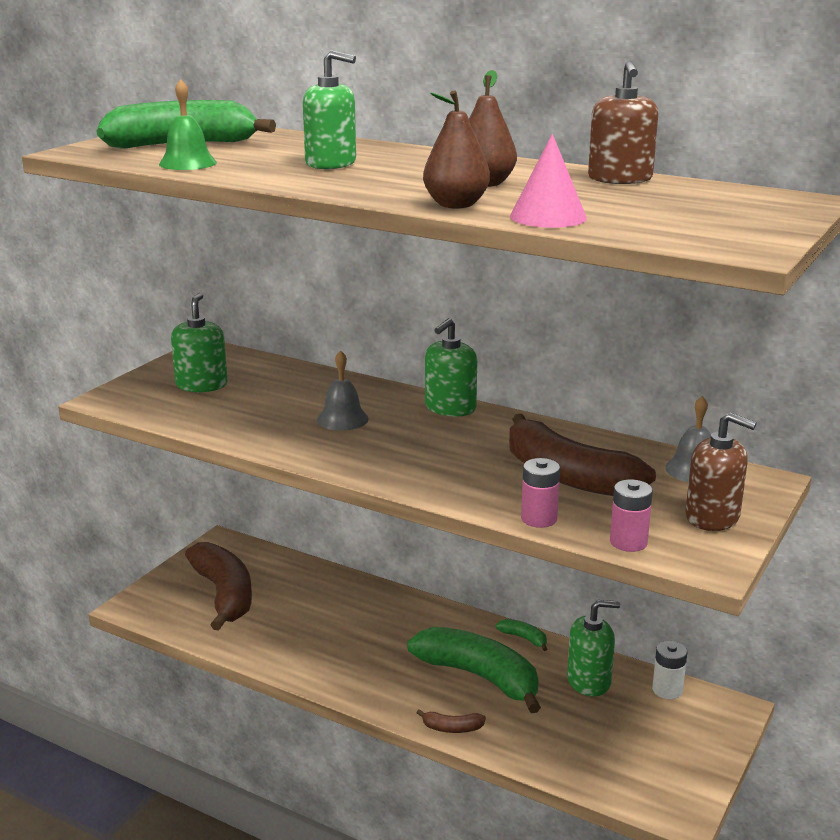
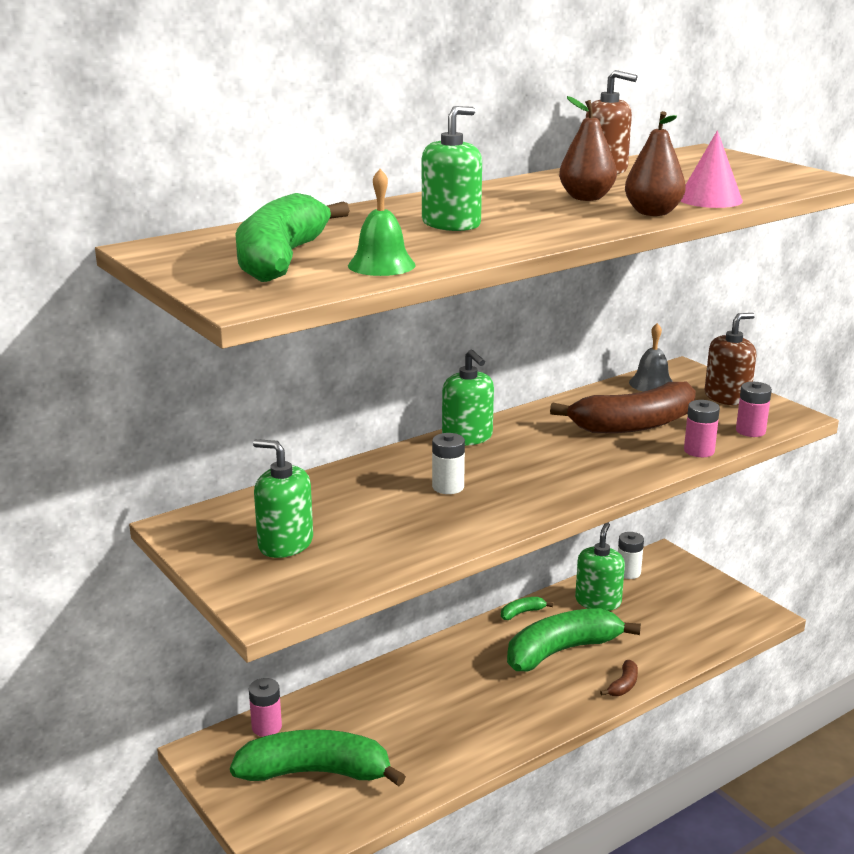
camera: 65 degrees left, 0 degrees up
brown banana [185,542,252,631] -> green banana [230,729,406,786]
grey bell [317,350,369,431] -> white battery [432,433,465,494]
none -> pink battery [249,678,282,737]

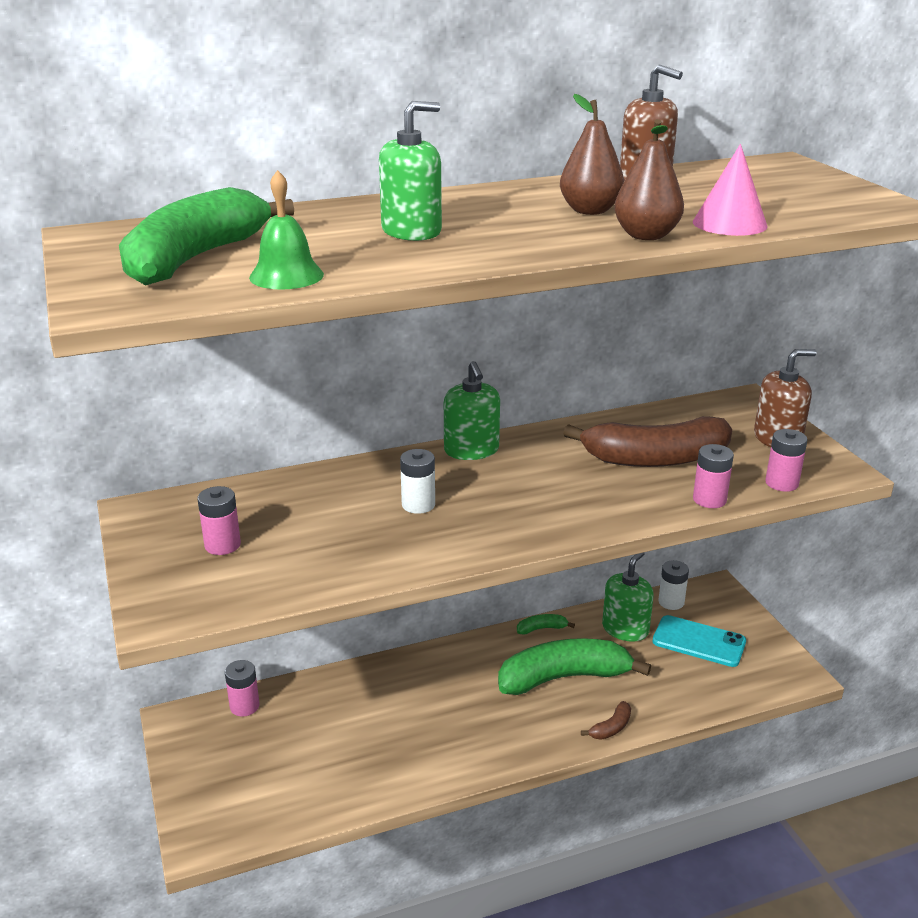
camera: 15 degrees right, 5 degrees up
green banana [230,729,406,786] -> none
green soap dispenser [253,439,313,558] -> pink battery [197,486,241,555]
grey bell [629,323,673,391] -> none
none -> turquoise phone [652,615,746,667]

